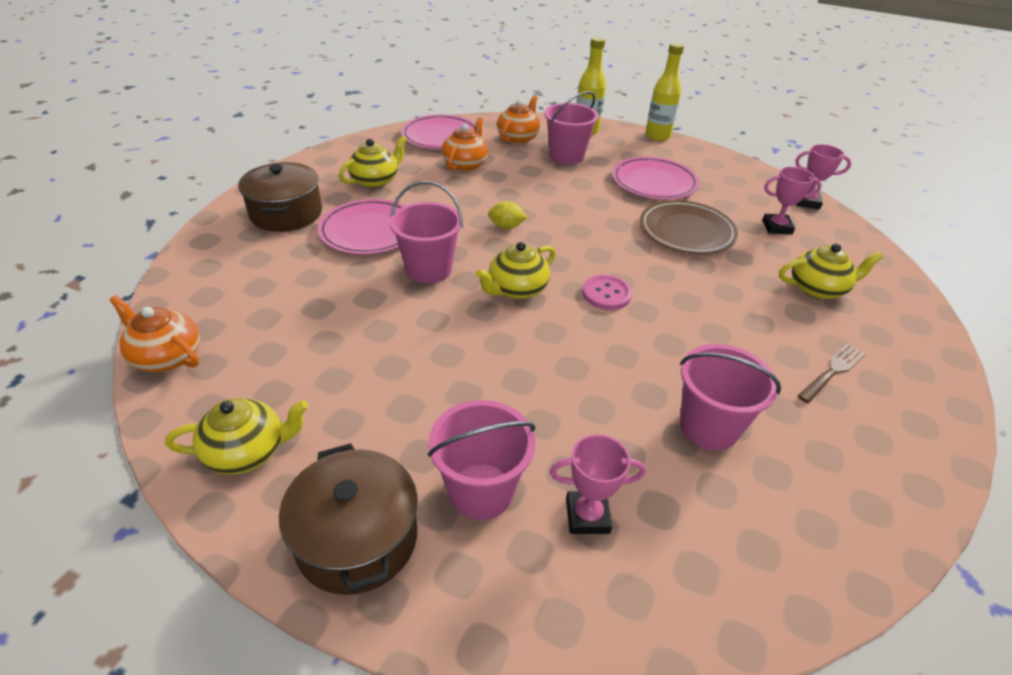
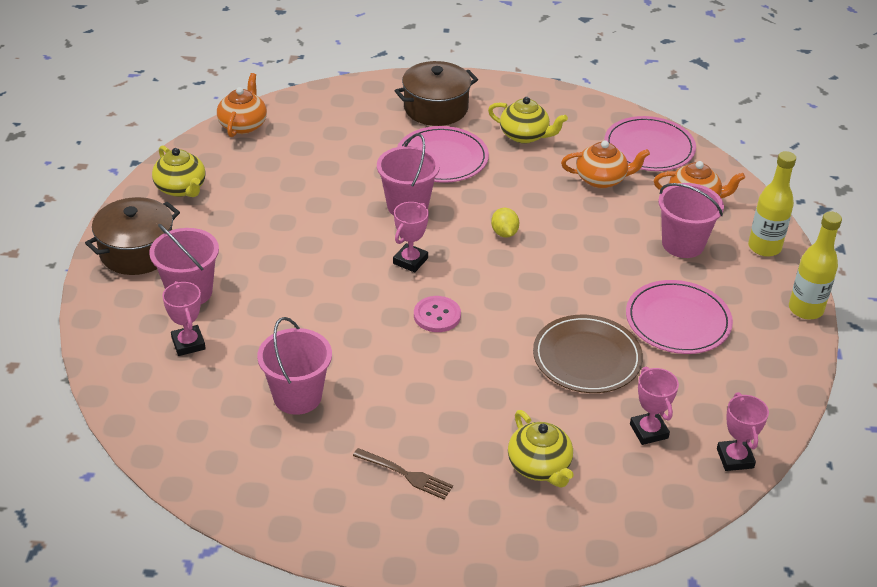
camera: 70 degrees right, 0 degrees up
yellow teapot [476,242,556,299] -> pink trophy [393,202,429,272]

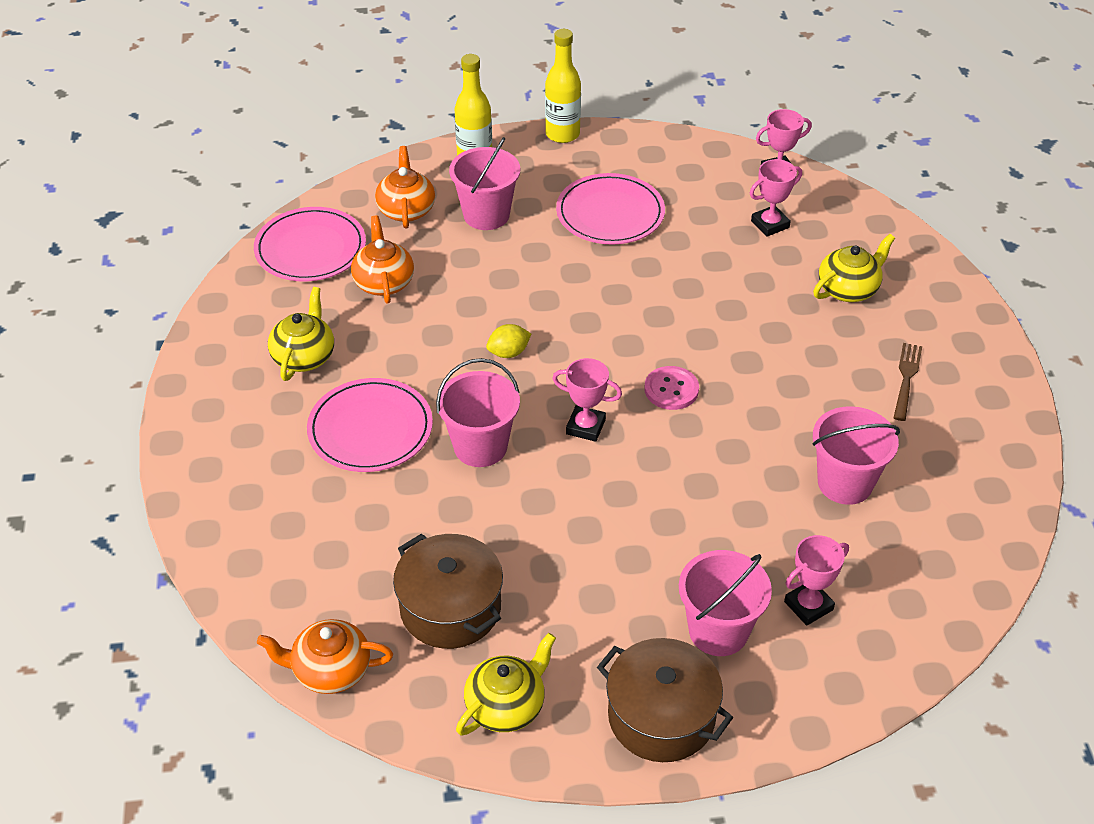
camera: 100 degrees left, 5 degrees up
brown pot [395,61,478,126] -> brown pot moved to [393,534,503,649]
brown plate [533,315,643,393] -> none

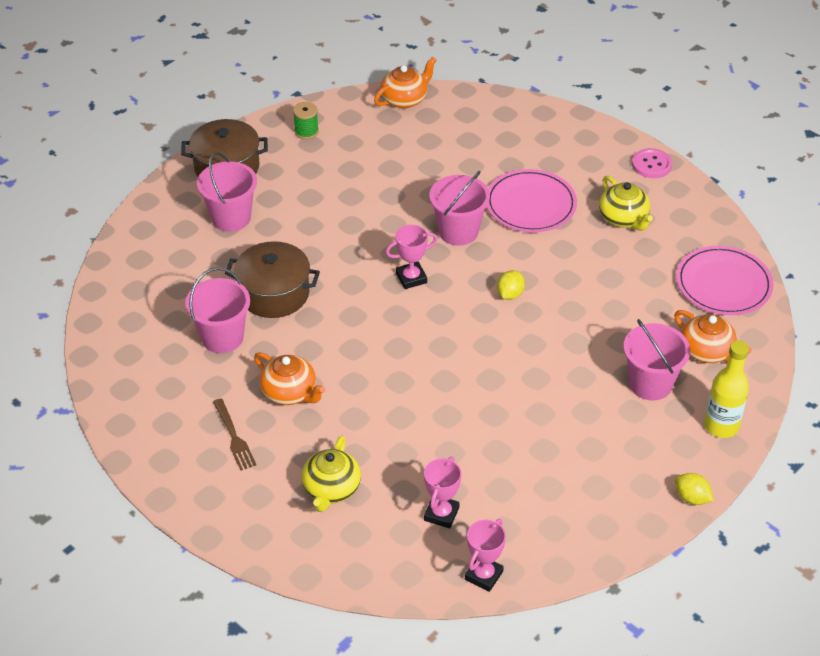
camera: 140 degrees right, 0 degrees up
orange teapot [351,215,414,304] -> orange teapot moved to [254,352,325,405]
brown pot [393,534,503,649] -> brown pot moved to [225,241,320,318]
yellow teapot [456,633,556,735] -> green spool [293,102,319,139]
yellow bottle [545,29,581,143] -> yellow lemon [675,473,714,505]
pink plate [556,173,665,245] -> none
pink button [644,366,699,410] -> pink button moved to [632,148,672,178]
pink trophy [784,535,849,626] -> none

